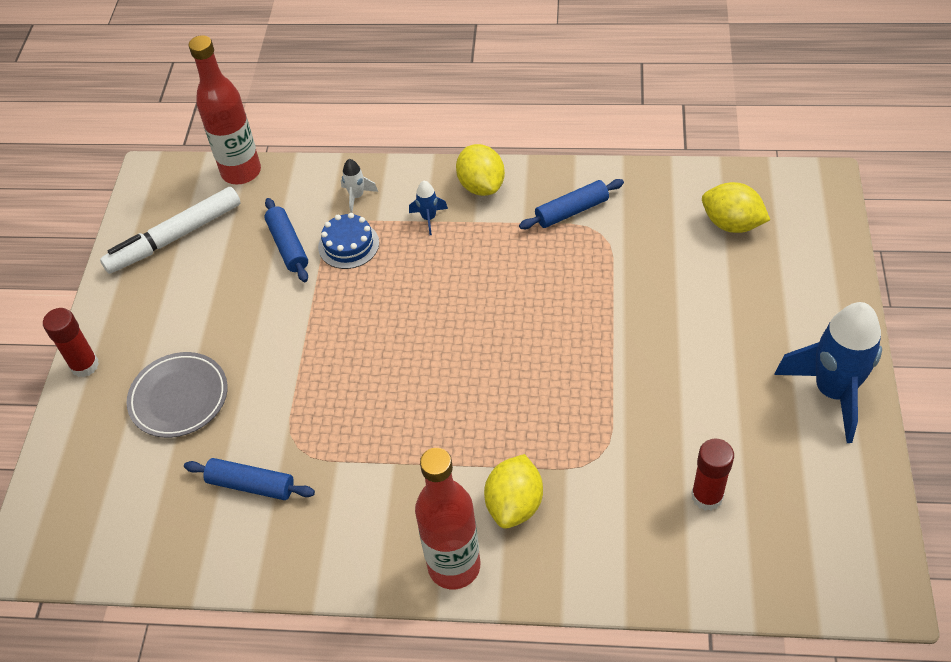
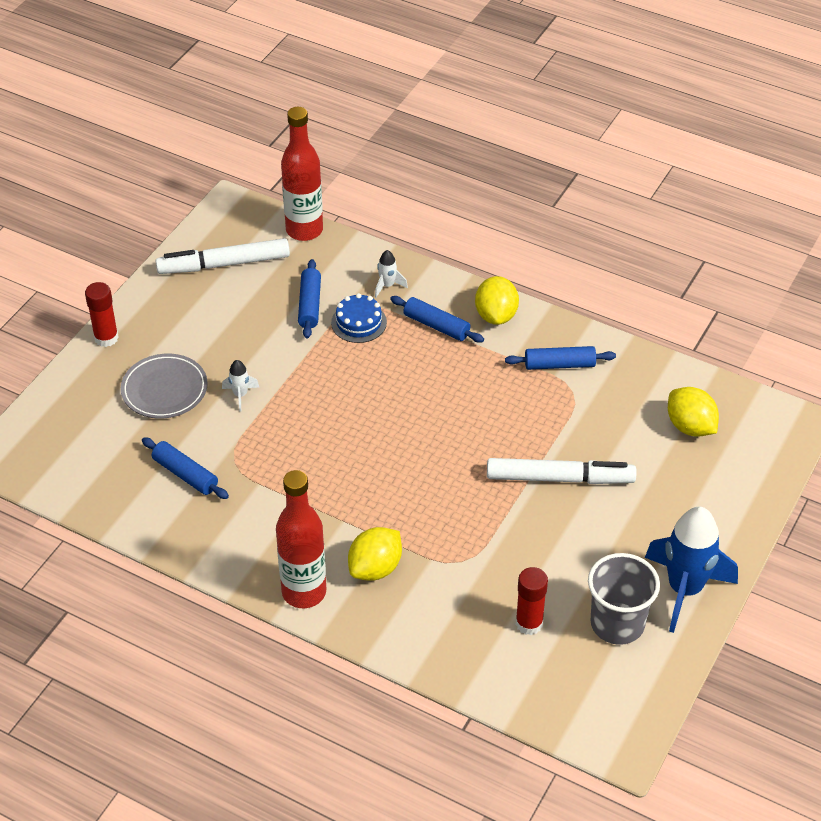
camera: 20 degrees right, 5 degrees down
blue rocket [409,181,448,235] -> blue rolling pin [390,296,484,343]
none -> white rocket [222,360,259,411]
none -> white marker [487,458,637,484]
none -> grey cup [588,553,660,645]

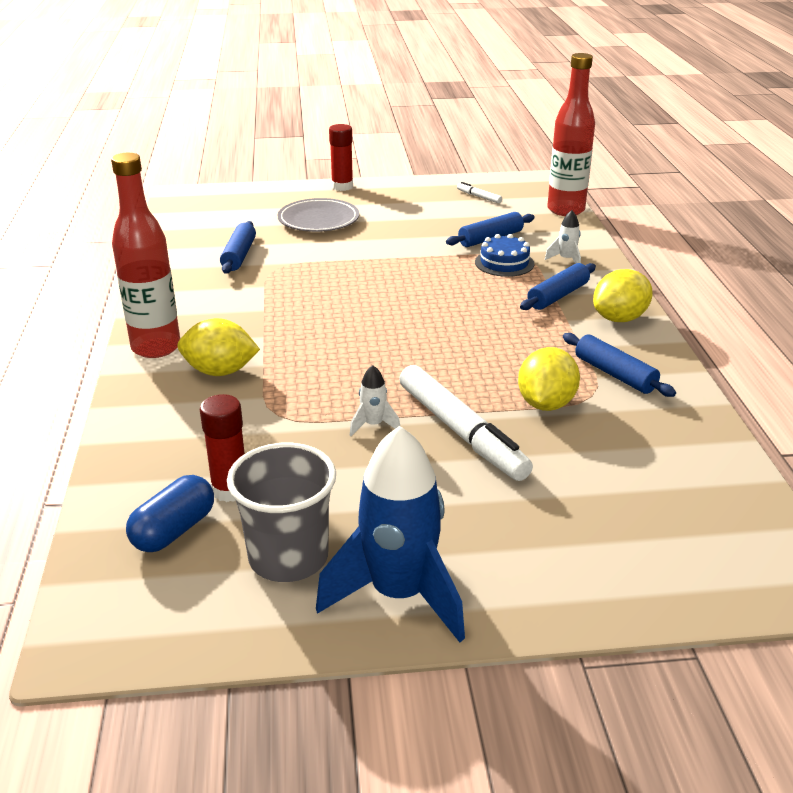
camera: 55 degrees right, 15 degrees down
white marker [156,238,290,274] -> white marker [457,182,502,204], size x0.42
white rocket [222,360,259,411] -> white rocket moved to [350,365,400,436]
blue rolling pin [390,296,484,343] -> blue rolling pin turned 45 degrees clockwise [520,263,596,310]
yellow lemon [668,387,719,437] -> yellow lemon moved to [518,347,580,411]
none -> blue capsule [126,475,214,552]

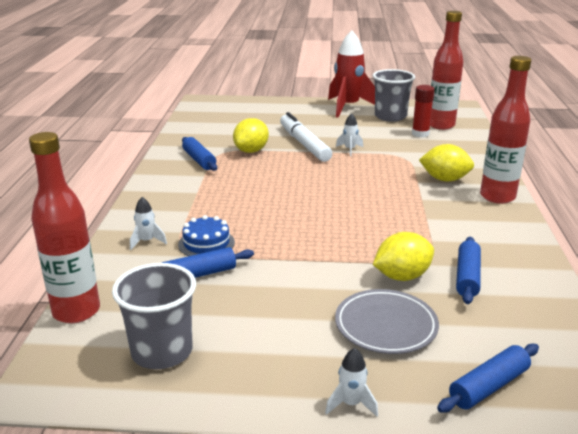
camera: 170 degrees left, 5 degrees down
blue capsule [126,475,214,552] -> red bottle [430,11,464,130]
blue rocket [316,426,465,642] -> red rocket [328,30,375,117]
red glue stick [329,124,353,191] -> white rocket [325,348,378,416]
white marker [457,182,502,204] -> grey cup [112,263,196,369]
blue rolling pin [520,263,596,310] -> blue rolling pin moved to [437,344,539,412]
yellow lemon [593,269,653,322] -> yellow lemon moved to [373,232,434,281]

